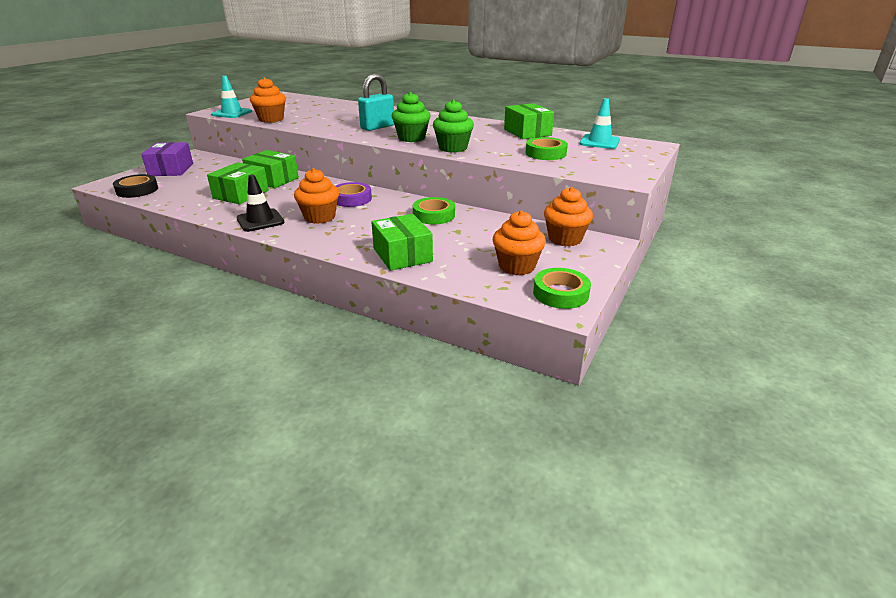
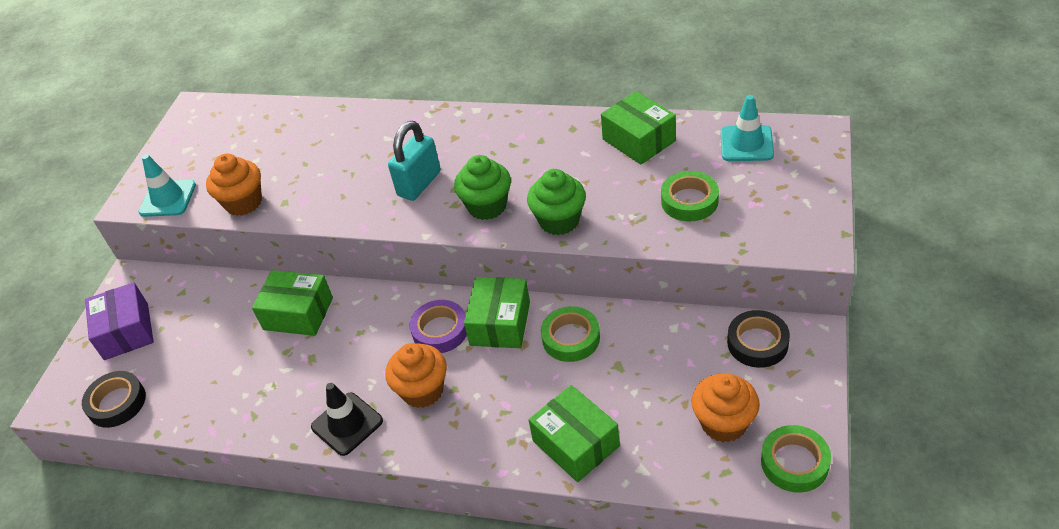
camera: 10 degrees left, 15 degrees up
green box [207,162,269,204] -> green box moved to [464,277,530,348]
orange cupcake [544,187,593,246] -> black tape [727,310,790,368]

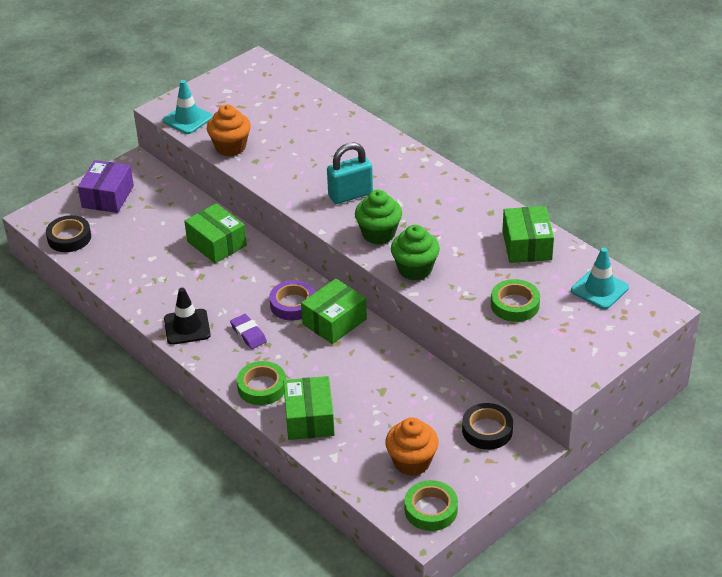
camera: 30 degrees right, 5 degrees down
orange cupcake [385,343,447,408] -> purple eraser [230,314,267,349]
green tape [541,306,600,362] -> green tape moved to [237,361,286,405]

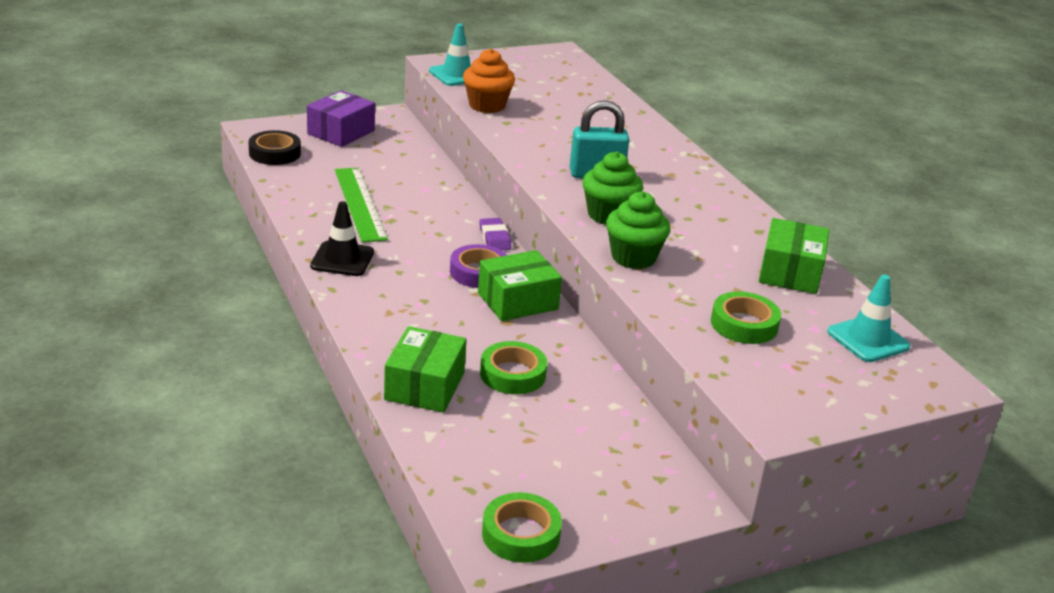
camera: 15 degrees right, 10 degrees down
green box [184,203,247,263] -> none
purple eraser [230,314,267,349] -> purple eraser moved to [479,218,511,250]
green tape [237,361,286,405] -> green tape moved to [480,341,547,394]
orange cupcake [385,417,439,476] -> none
black tape [462,403,513,450] -> none
none -> green ruler [335,168,388,243]

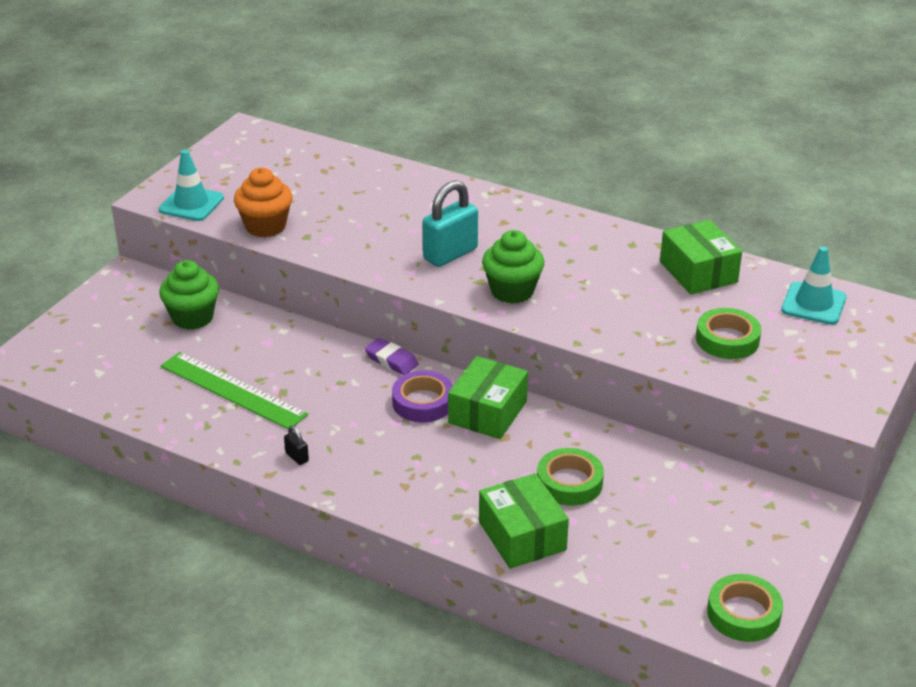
camera: 35 degrees left, 5 degrees up
black tape [249,130,301,165] -> none
purple box [307,90,375,147] -> none
black traffic cone [310,201,374,276] -> black padlock [284,426,309,465]
green cupcake [606,191,671,269] -> green cupcake moved to [159,260,219,330]

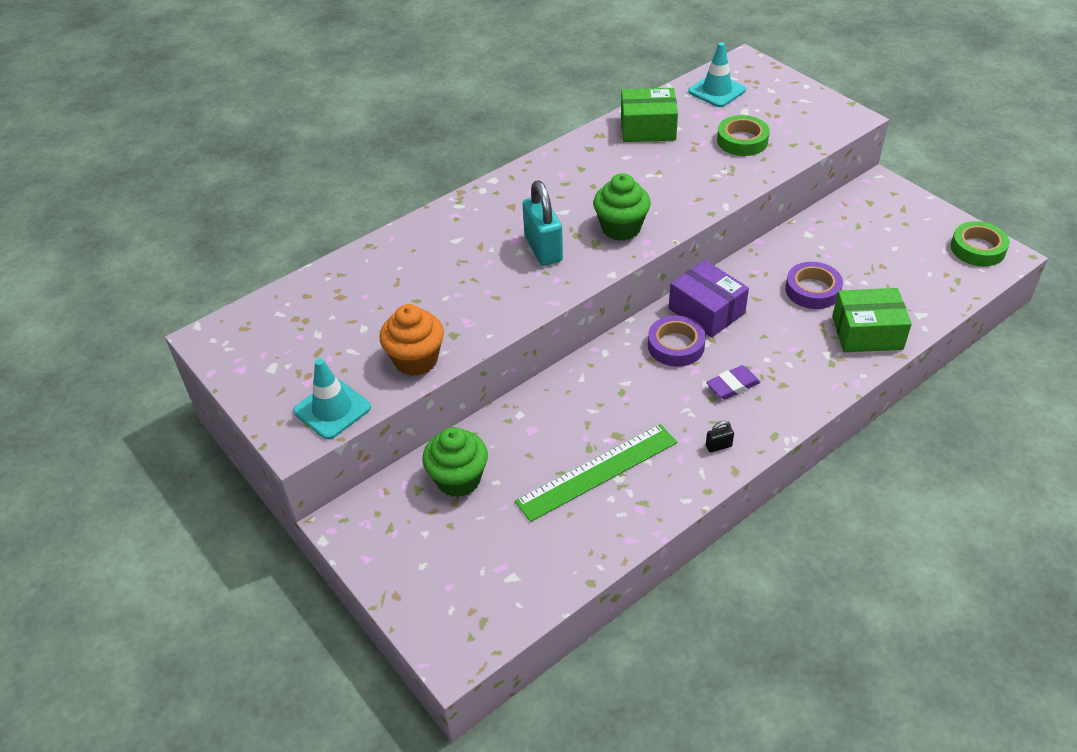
camera: 65 degrees left, 10 degrees up
purple eraser [364,338,419,375] -> purple eraser moved to [706,365,760,400]
green box [448,356,528,439] -> purple box [669,260,749,338]
green tape [537,448,604,506] -> purple tape [785,262,843,309]

